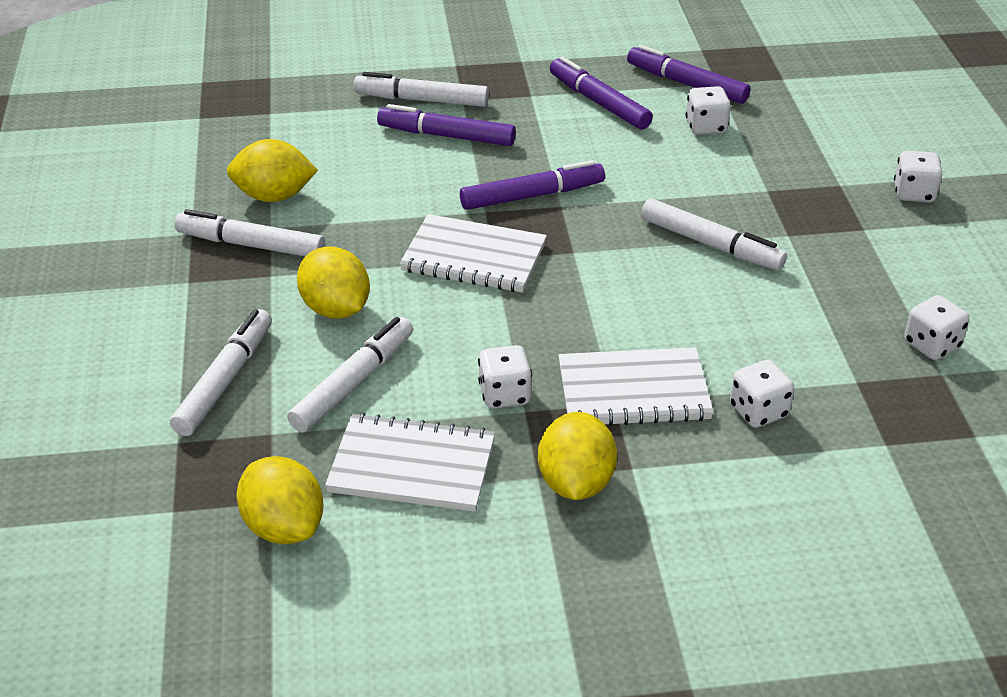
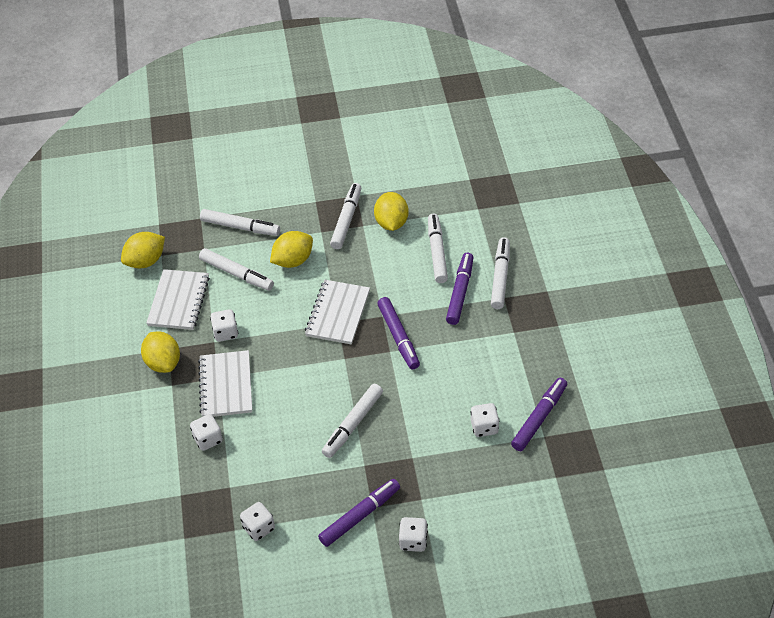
camera: 90 degrees right, 10 degrees up
yellow lemon [538,412,617,500] -> yellow lemon turned 60 degrees clockwise [141,331,180,373]
purple marker [550,56,653,130] -> purple marker moved to [318,479,400,547]
none -> white marker [428,214,448,283]

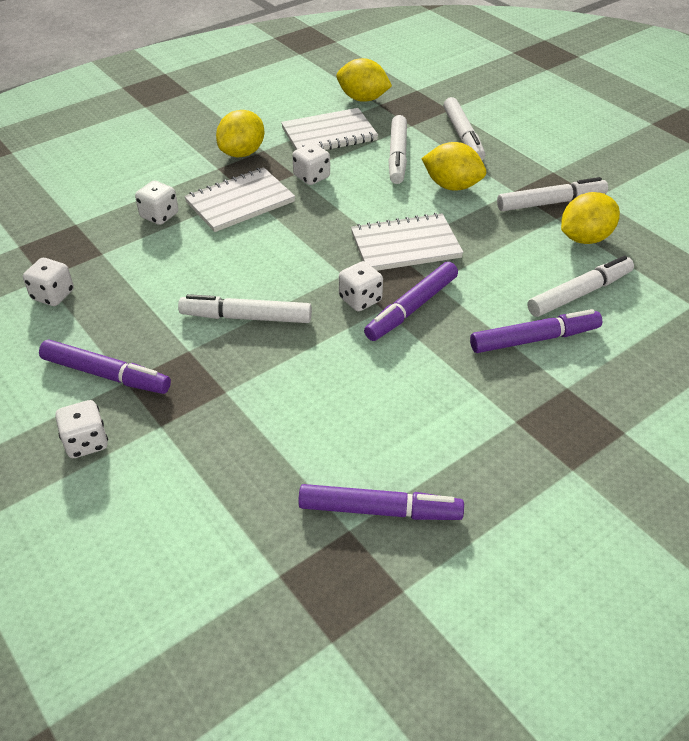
camera: 60 degrees right, 5 degrees down
white dice [470,403,500,437] -> white dice moved to [339,261,383,311]
white marker [491,237,510,309] -> none

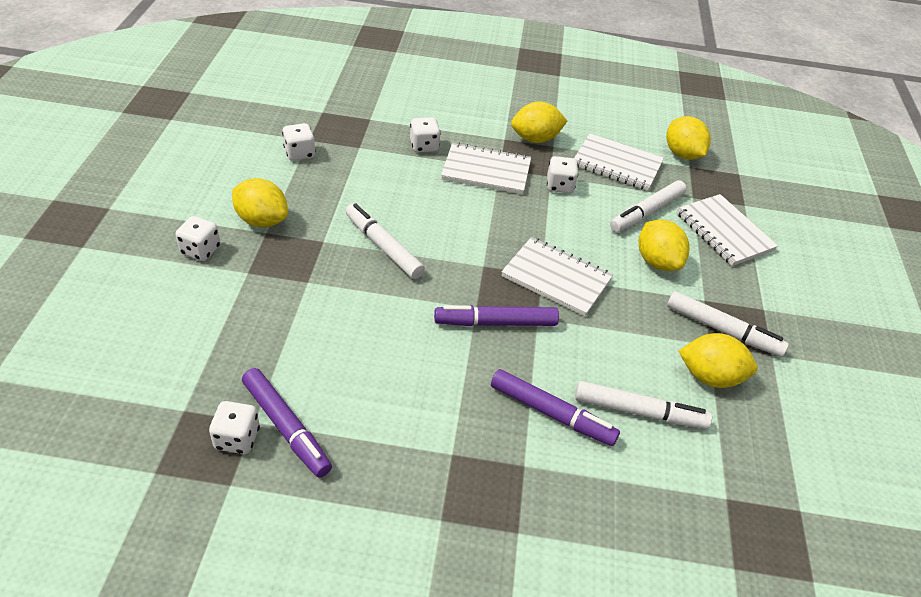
camera: 40 degrees right, 0 degrees up
purple marker [39,339,171,394] -> yellow lemon [232,178,288,228]
white dice [339,261,383,311] -> white dice moved to [209,401,260,454]
white marker [443,97,485,160] -> white notebook [676,194,778,266]

